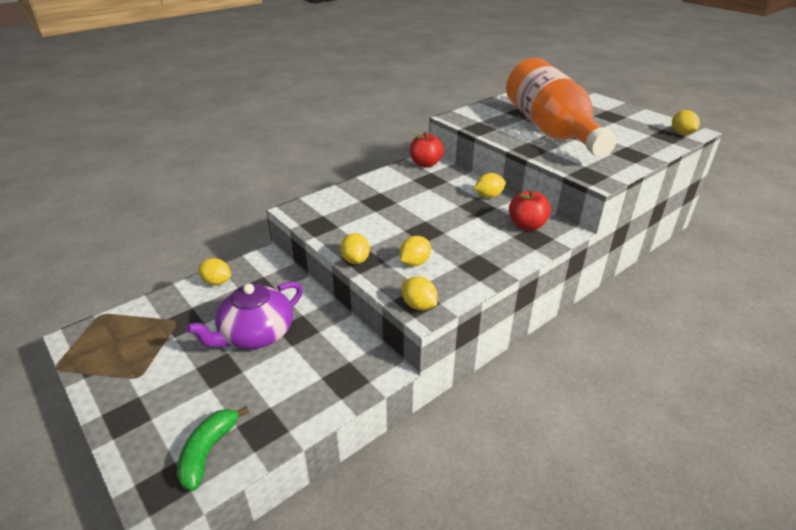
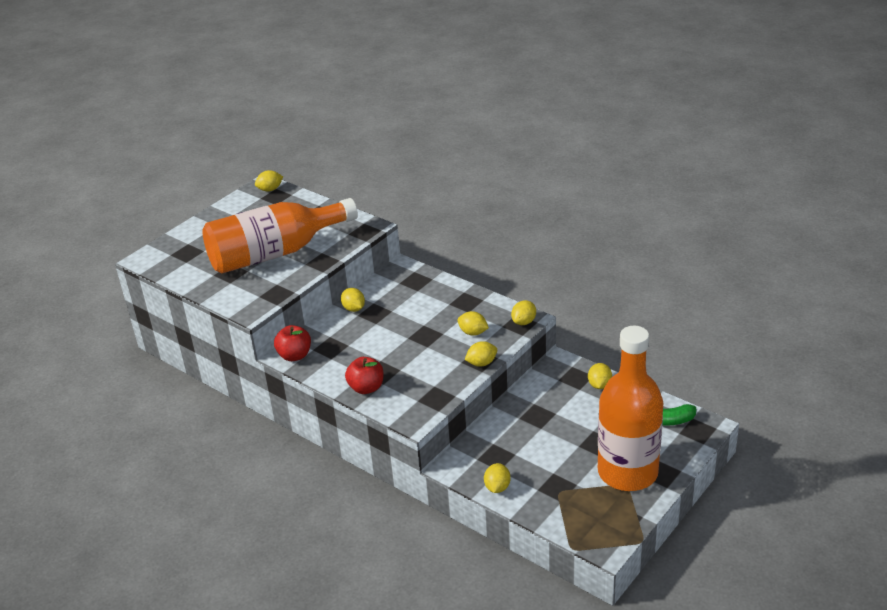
camera: 100 degrees left, 0 degrees up
purple teapot [186,282,303,349] -> none
red apple [509,190,551,231] -> red apple moved to [345,357,384,394]
none -> yellow lemon [588,363,612,389]
none -> orange bottle [598,326,663,491]

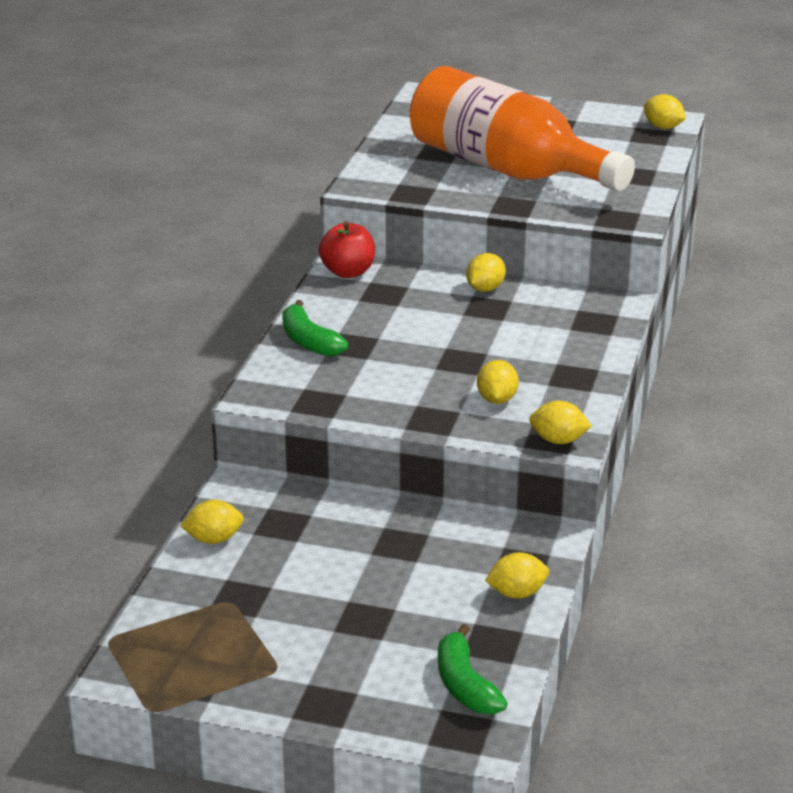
camera: 65 degrees right, 5 degrees down
red apple [345,357,384,394] -> green banana [282,300,348,357]
yellow lemon [465,341,497,367] -> none
orange bottle [598,326,663,491] -> none

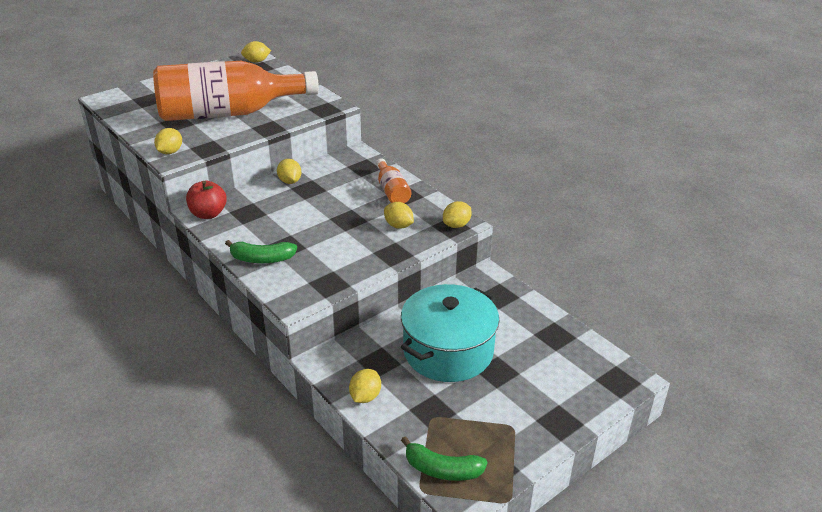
camera: 55 degrees left, 5 degrees up
green banana [438,624,508,714] -> green banana moved to [401,436,488,481]
yellow lemon [485,552,549,599] -> yellow lemon moved to [154,128,182,154]
none -> orange bottle [376,158,411,203]
none -> turquoise pot [401,284,499,382]

